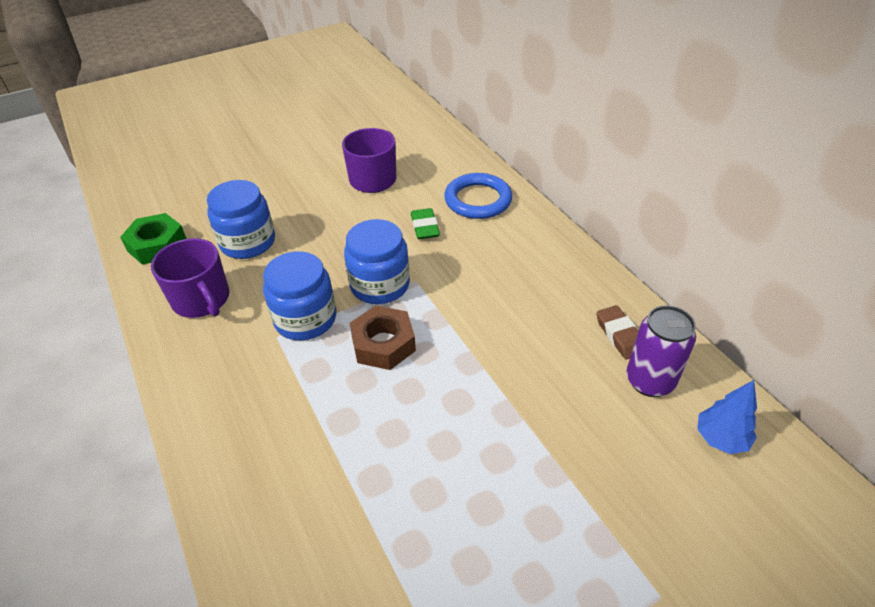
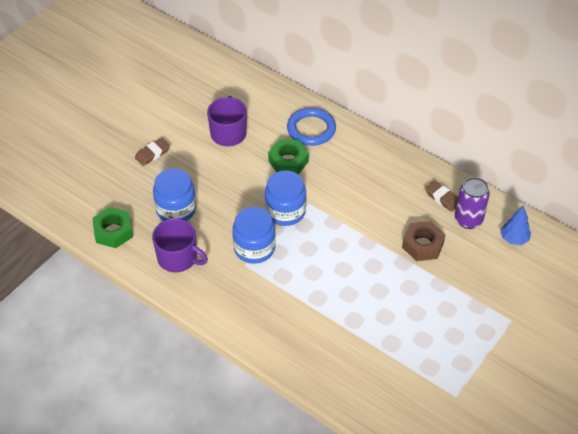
camera: 25 degrees left, 5 degrees up
brown nut [349,305,416,370] -> brown nut moved to [402,221,446,261]
green eraser [411,208,440,239] -> green nut [268,139,309,174]
none -> brown eraser [135,138,170,166]

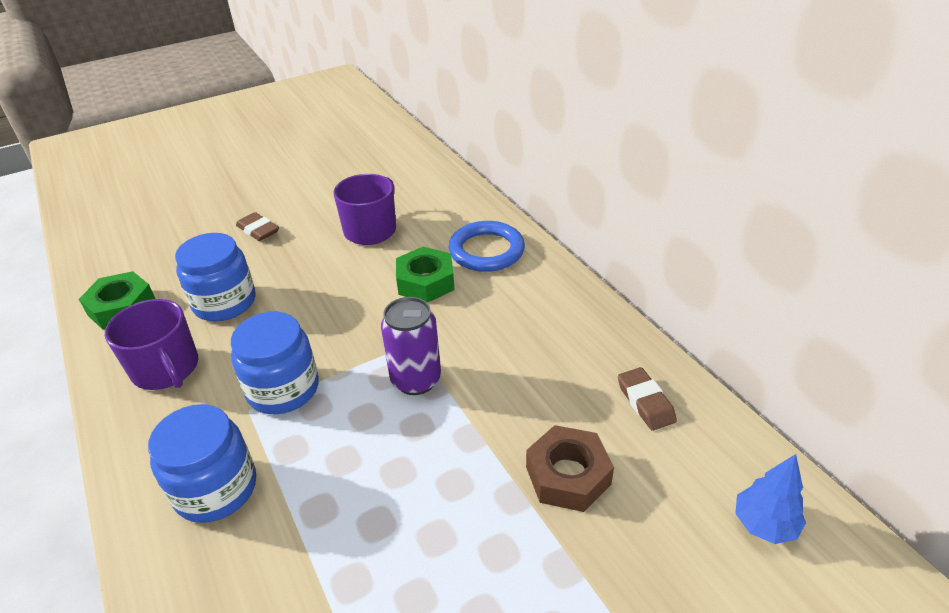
camera: 25 degrees right, 10 degrees down
brown eraser [135,138,170,166] -> brown eraser turned 60 degrees clockwise [236,212,279,241]
blue jar [265,170,306,226] -> blue jar moved to [148,404,256,523]
purple can [455,177,490,229] -> purple can moved to [381,297,441,395]

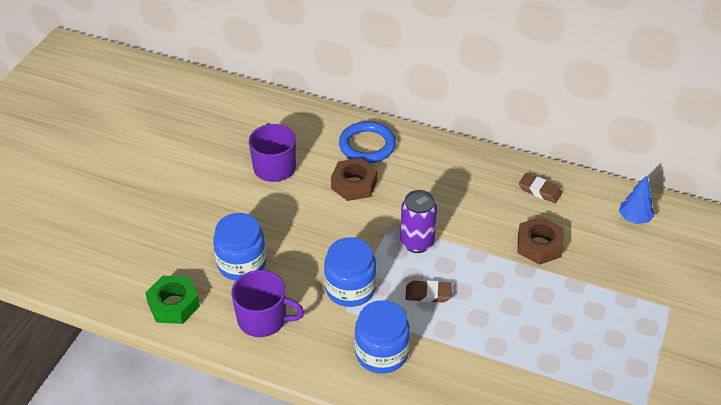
camera: 40 degrees left, 5 degrees up
brown eraser [236,212,279,241] -> brown eraser moved to [405,280,452,303]
green nut [396,247,455,303] -> brown nut [331,158,377,201]

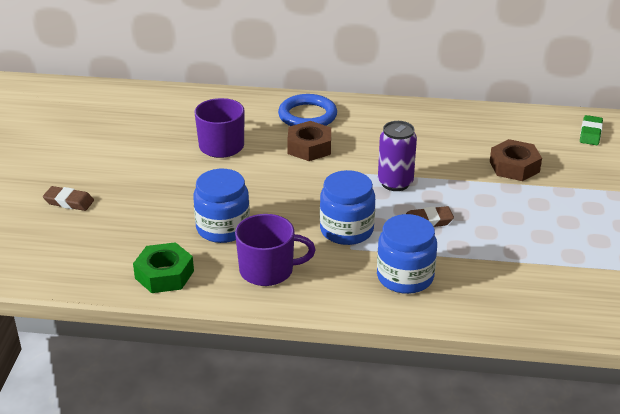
camera: 15 degrees left, 10 degrees down
brown eraser [519,173,562,203] -> brown eraser moved to [43,186,94,211]
blue tree [619,176,654,224] -> green eraser [580,115,603,145]

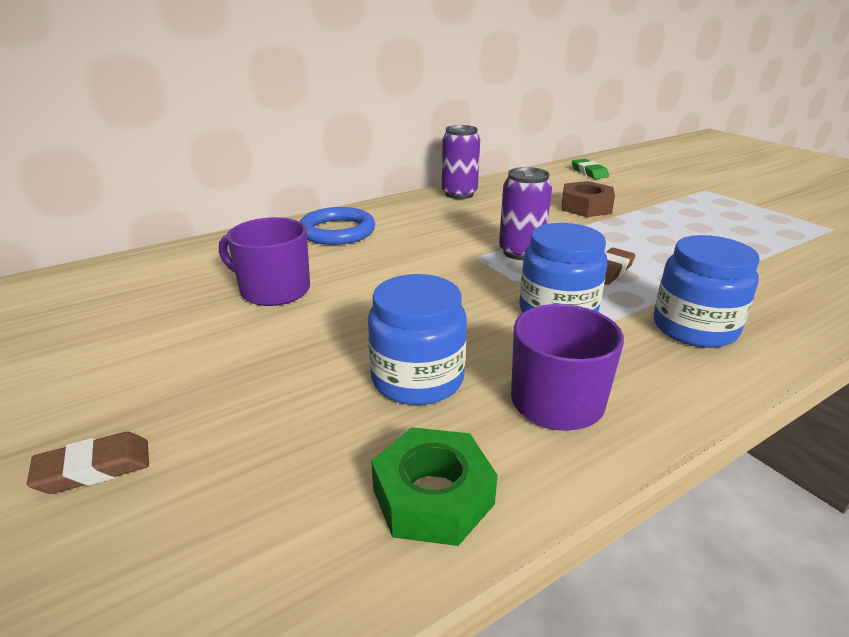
camera: 40 degrees left, 5 degrees down
brown nut [287,121,331,161] -> none
none -> purple can [442,125,480,199]

